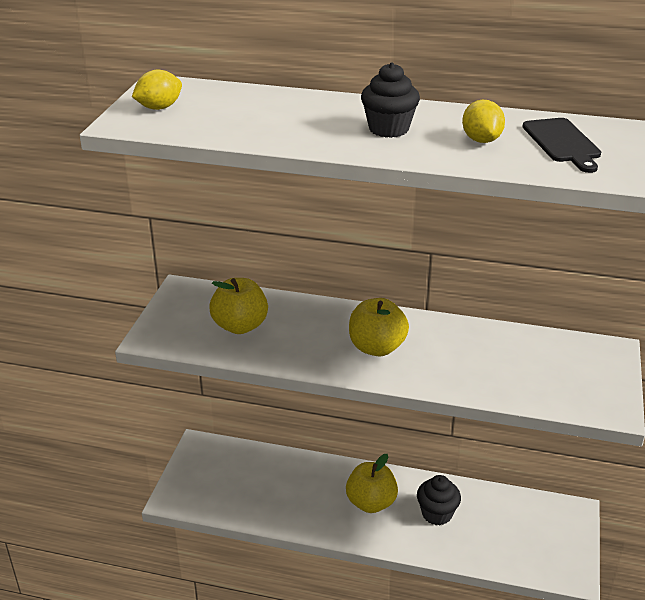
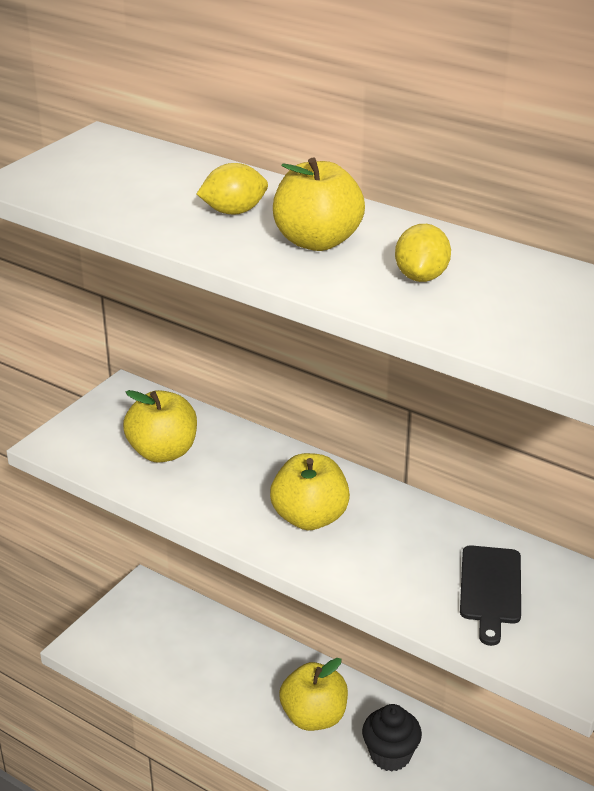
camera: 20 degrees right, 0 degrees up
yellow lemon [132,70,182,110] -> yellow lemon moved to [197,163,268,215]
black cupcake [361,62,420,138] -> yellow apple [273,157,365,251]
black cutting board [522,118,601,173] -> black cutting board moved to [460,545,521,646]

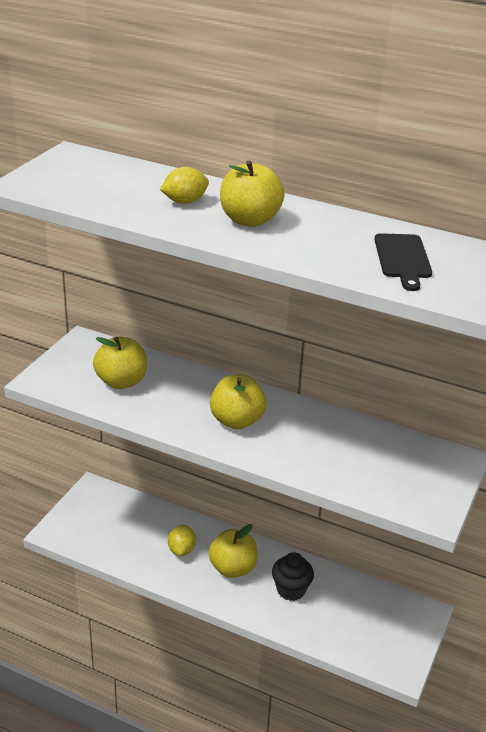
camera: 10 degrees left, 0 degrees up
yellow lemon [395,224,451,282] -> yellow lemon moved to [168,525,196,556]
black cutting board [460,545,521,646] -> black cutting board moved to [374,233,432,291]

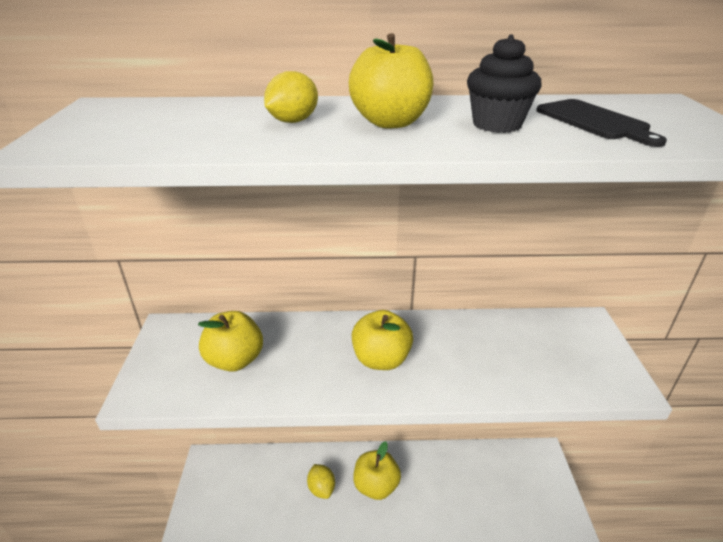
camera: 25 degrees left, 0 degrees up
black cupcake [272,553,314,601] -> black cupcake moved to [467,35,542,133]

